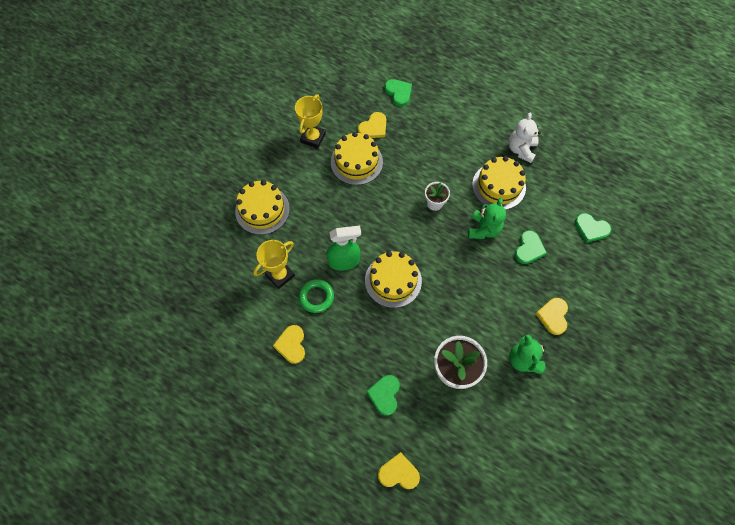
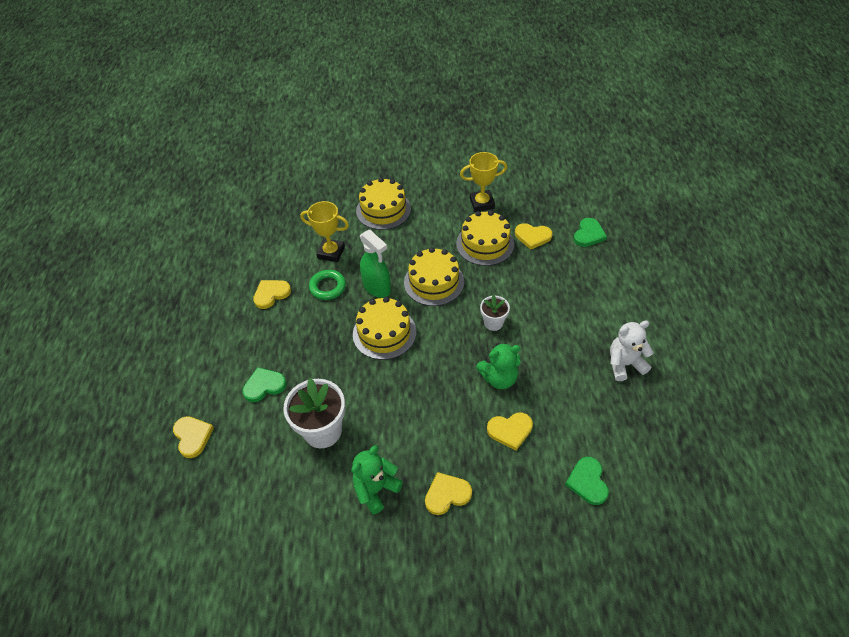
camera: 60 degrees right, 15 degrees down
yellow cake [472,156,526,210] -> yellow cake moved to [404,247,464,306]
green heart [515,230,547,264] -> yellow heart [487,413,533,451]

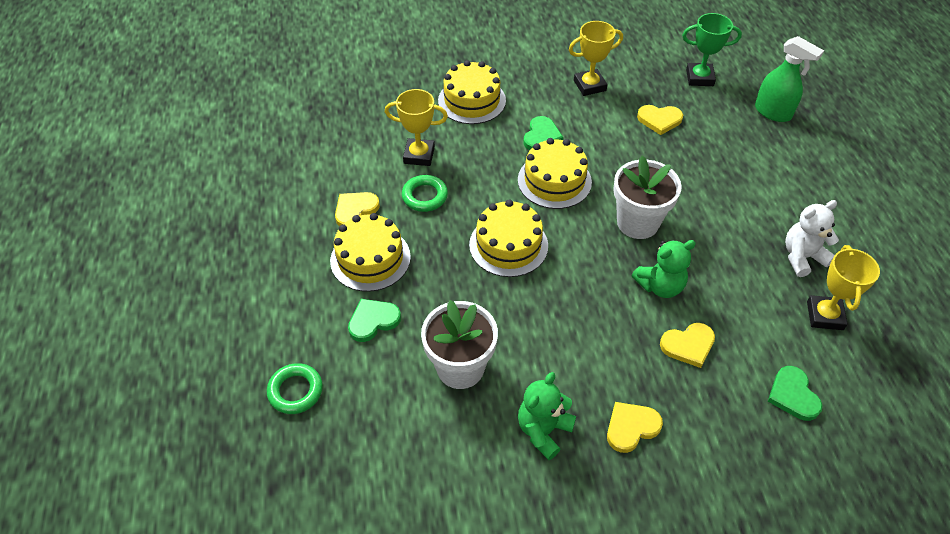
camera: 10 degrees left, 0 degrees up
yellow heart [173,416,214,458] -> green ring [267,363,323,414]
green spray bottle [360,230,391,298] -> green spray bottle moved to [755,36,824,122]
yellow cake [456,211,514,266] -> yellow cake moved to [330,213,411,292]
white flower pot [480,295,510,331] -> white flower pot [613,156,682,239], size x1.81
green heart [573,218,607,247] -> green heart moved to [523,116,563,150]
none -> green trophy [682,13,742,86]
none -> yellow trophy [807,245,880,330]

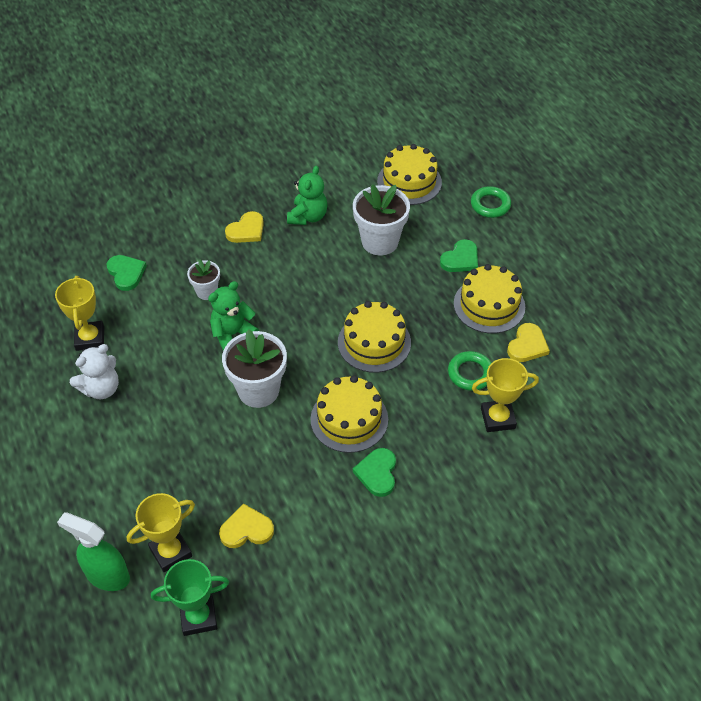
camera: 165 degrees right, 0 degrees up
yellow cake [438,60,506,124] -> yellow cake moved to [377,144,442,205]
yellow trophy [569,21,623,96] -> yellow trophy moved to [127,493,195,572]
yellow heart [660,323,715,368] -> white flower pot [187,259,220,300]

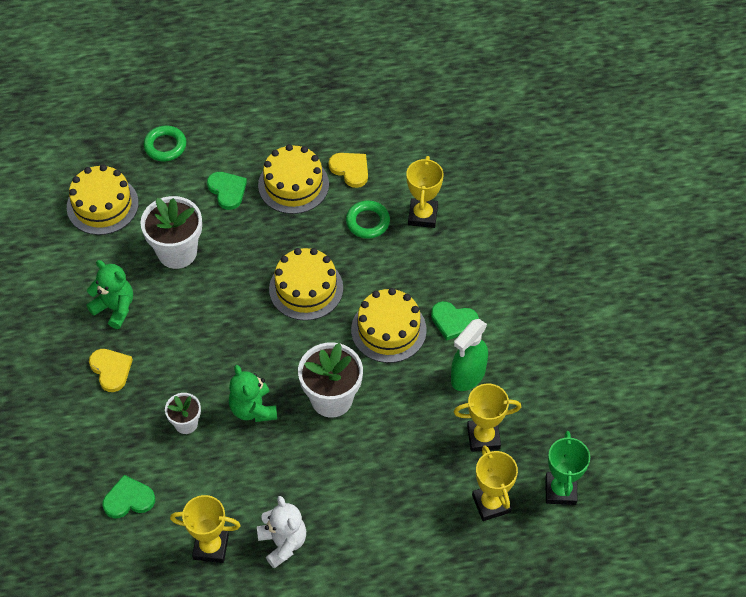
camera: 75 degrees left, 5 degrees up
green spray bottle [57,512,130,591] -> green spray bottle moved to [451,319,488,391]
yellow heart [219,503,274,548] -> yellow trophy [454,384,521,452]

